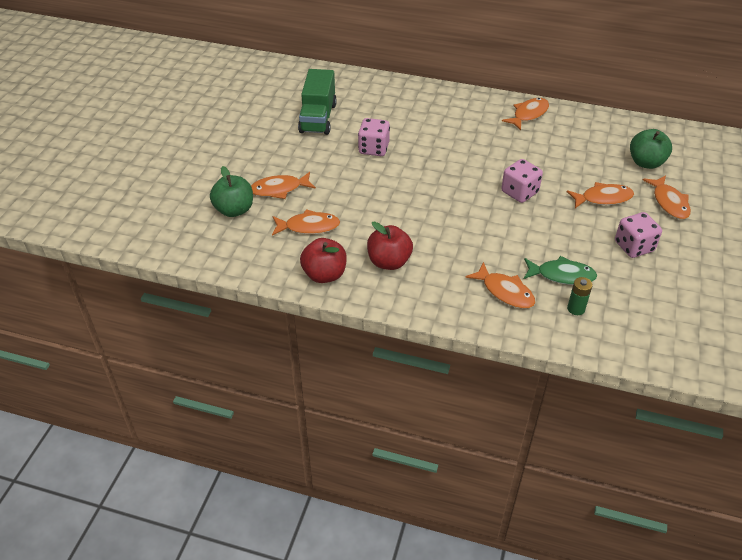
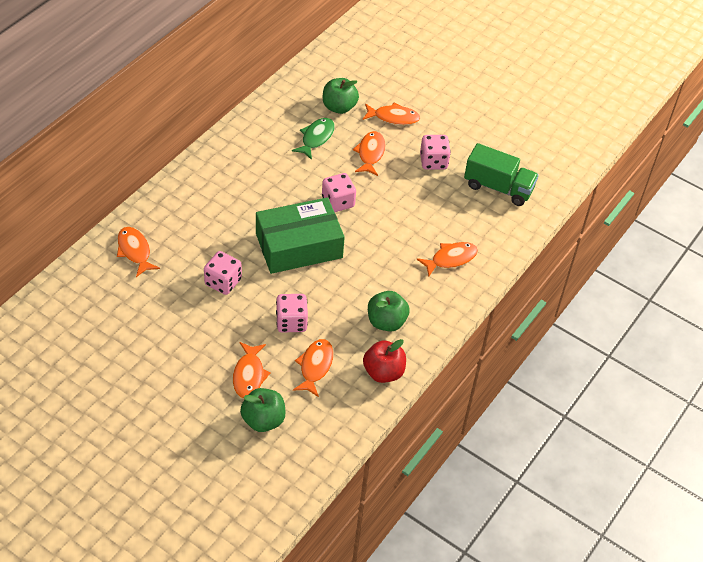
camera: 75 degrees left, 5 degrees up
green truck [298,69,337,135] -> green truck moved to [464,143,539,206]
red apple [367,221,413,270] -> green apple [368,291,410,331]
orange fish [502,98,549,131] -> orange fish moved to [117,227,160,277]
green fish [524,256,597,285] -> green fish moved to [292,118,335,160]
green battery [567,277,593,315] -> none
none -> green box [256,197,345,274]
none -> pink dice [276,294,308,333]

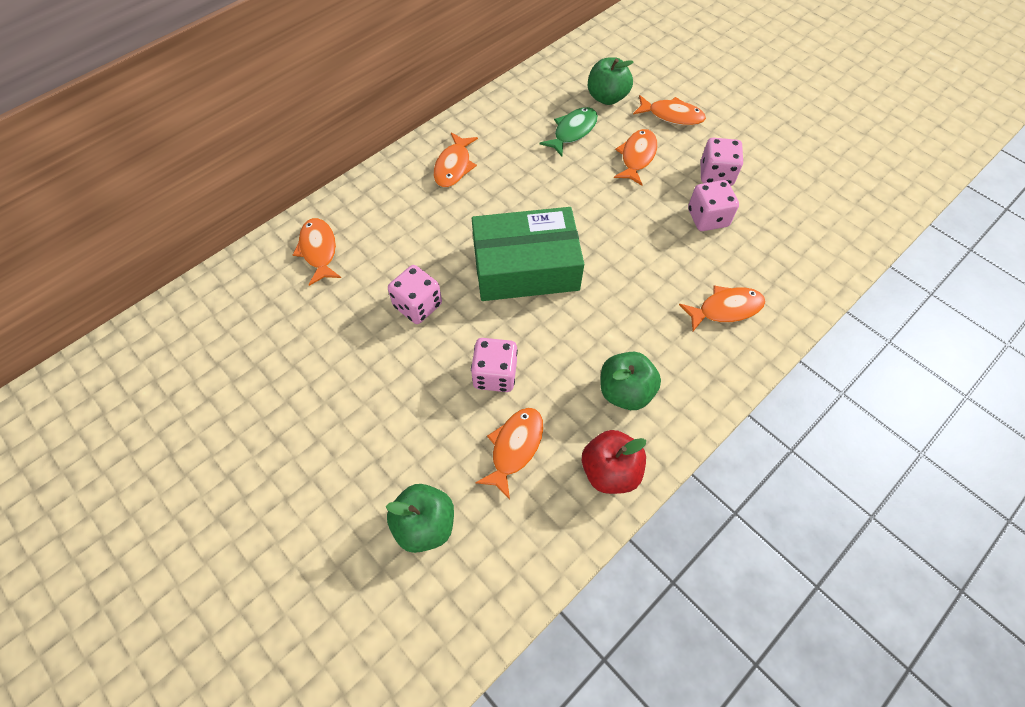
camera: 15 degrees right, 10 degrees up
orange fish [233,342,271,398] -> orange fish moved to [433,132,478,188]
pink dice [322,173,356,212] -> pink dice moved to [688,180,739,231]
green truck [464,143,539,206] -> none

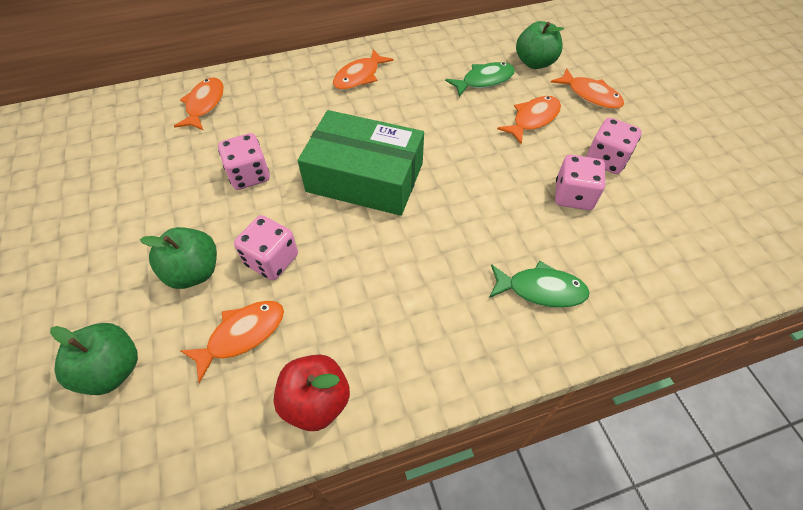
camera: 25 degrees right, 5 degrees down
green apple [601,352,661,410] -> green apple moved to [140,227,217,289]
orange fish [679,286,765,332] -> green fish [489,261,590,308]

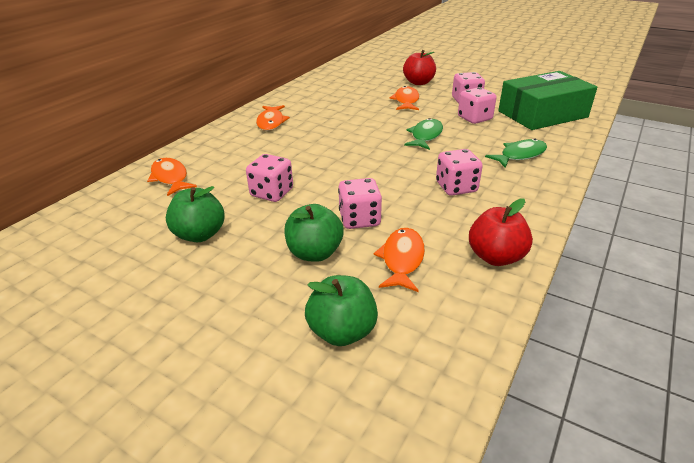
camera: 40 degrees left, 20 degrees down
green box [298,110,424,216] -> green box moved to [498,71,597,130]
green fish [445,62,515,97] -> green fish moved to [404,118,443,150]
green apple [516,21,564,69] -> green apple moved to [166,186,225,242]
orange fish [551,68,624,109] -> red apple [403,50,436,85]
none -> pink dice [436,149,483,196]

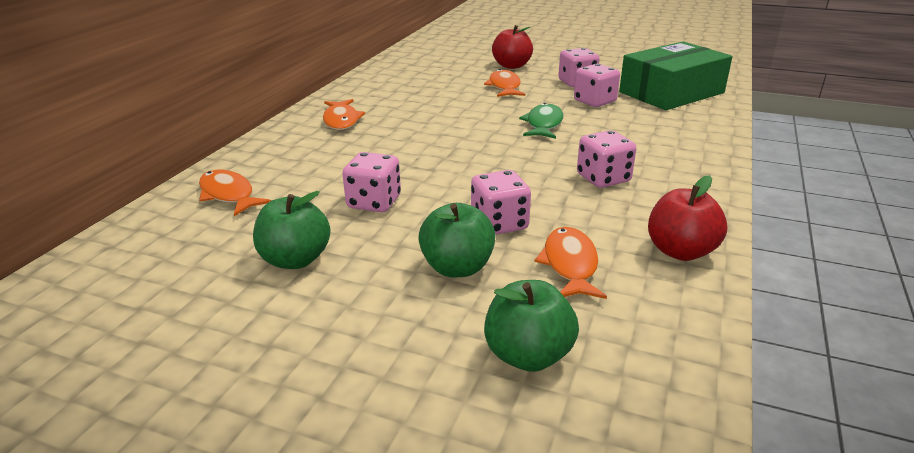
camera: 10 degrees left, 5 degrees down
green fish [485,139,547,168] -> none

